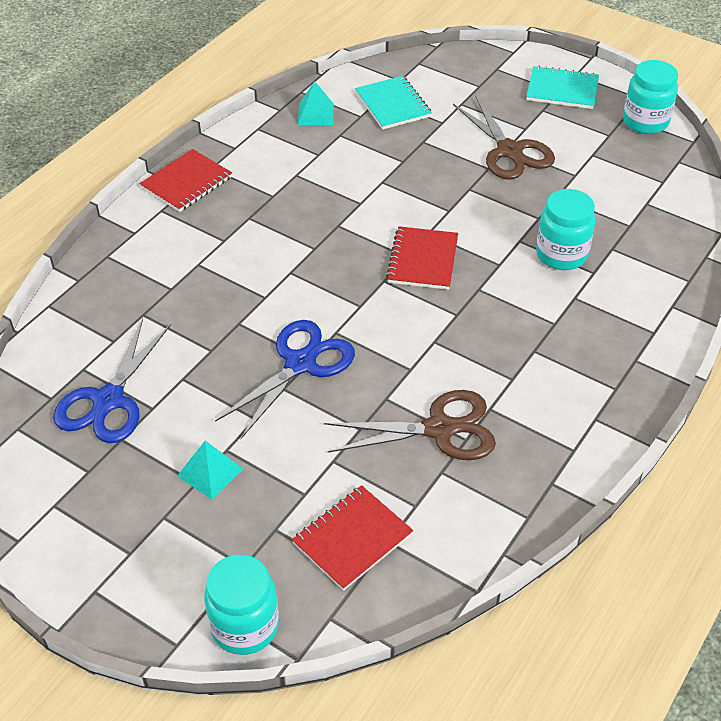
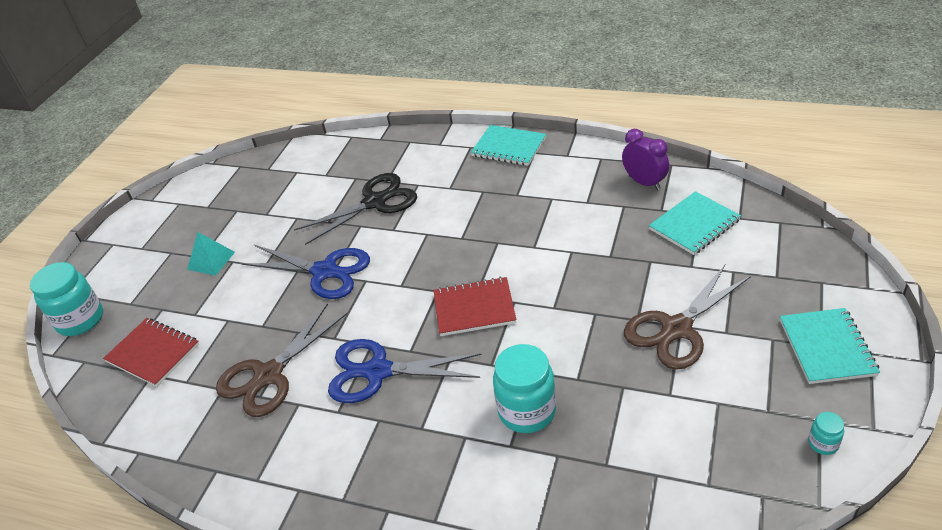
camera: 80 degrees right, 5 degrees down
blue scissors [53,318,171,443] -> blue scissors moved to [328,339,482,403]
red notebook [140,149,232,212] -> turquoise notebook [471,125,546,166]
turquoise pyramid [298,81,334,125] -> purple clock [622,129,669,190]
brown scissors [324,390,496,461] -> brown scissors turned 60 degrees clockwise [216,303,348,417]
turquoise jar [623,60,678,134] -> turquoise jar [808,412,844,455], size x0.46
none -> black scissors [294,173,417,245]

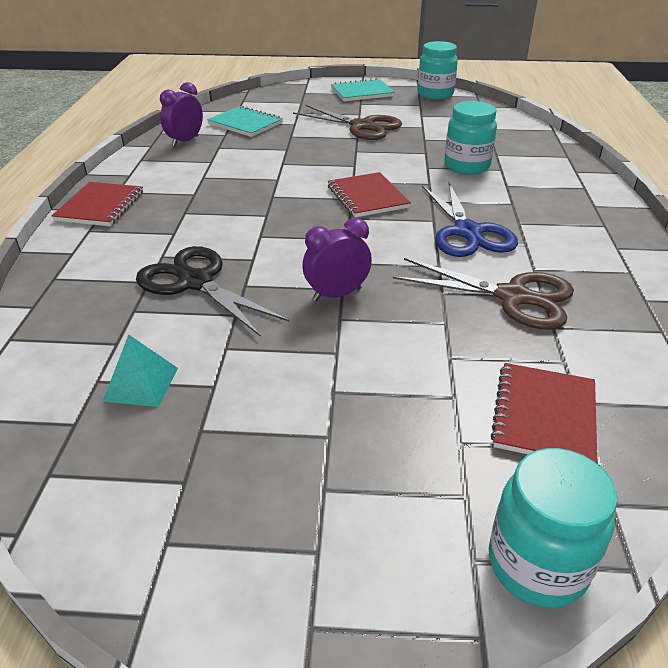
camera: 110 degrees left, 5 degrees down
turquoise pyramid [187,232,235,276] -> turquoise pyramid moved to [102,334,178,407]
blue scissors [241,245,370,299] -> purple clock [303,218,372,301]
turquoise notebook [471,125,546,166] -> red notebook [51,182,143,226]
turquoise jar [808,412,844,455] -> turquoise jar [418,41,458,100], size x2.18

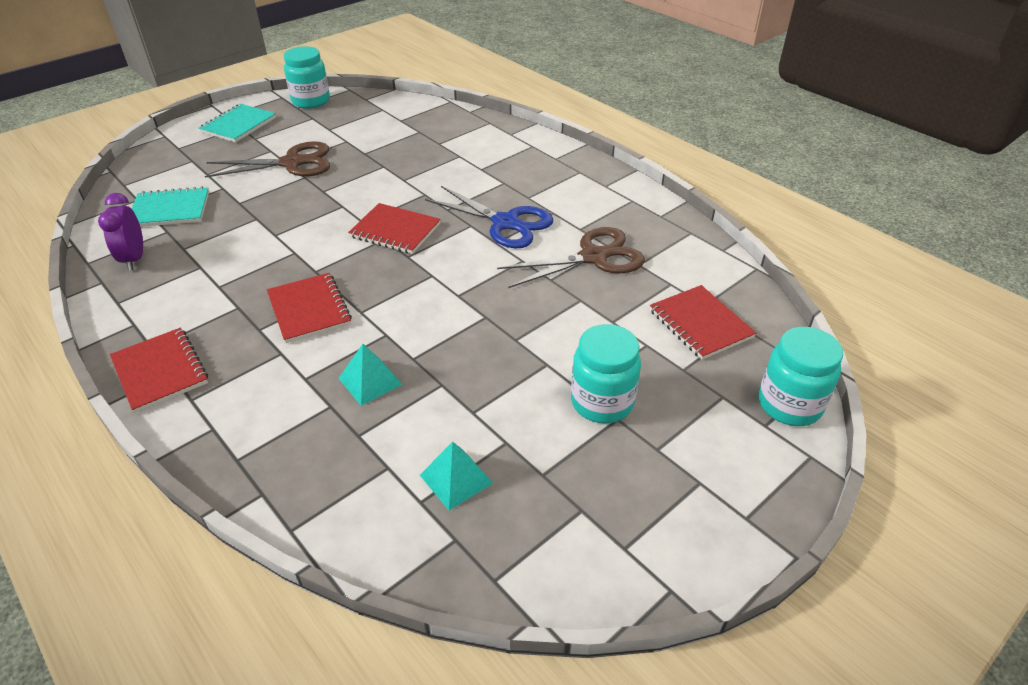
camera: 45 degrees left, 5 degrees up
black scissors [136,246,289,337] -> turquoise pyramid [339,344,403,406]
purple clock [303,218,372,301] -> none
turquoise jar [444,101,497,175] -> turquoise jar moved to [571,324,641,423]
none -> red notebook [267,273,352,343]

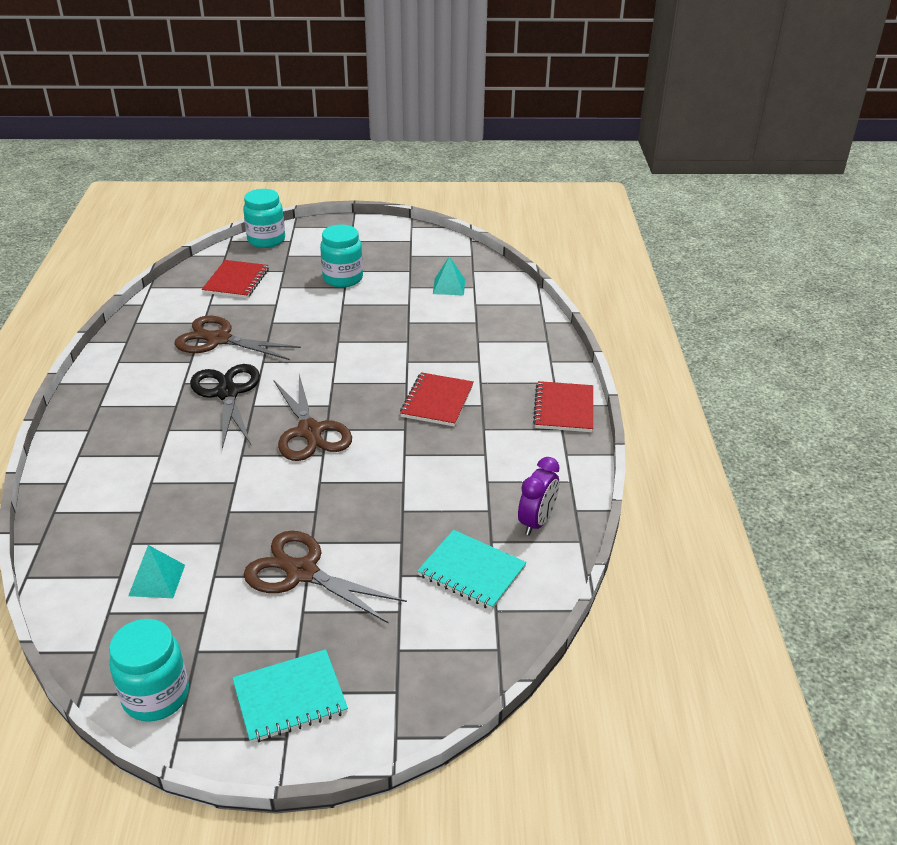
camera: 140 degrees left, 5 degrees down
turquoise pyramid [339,344,403,406] -> turquoise pyramid moved to [128,545,185,598]
red notebook [348,203,441,254] -> brown scissors [274,374,352,461]
blue scissors [425,186,554,248] -> black scissors [190,364,260,449]

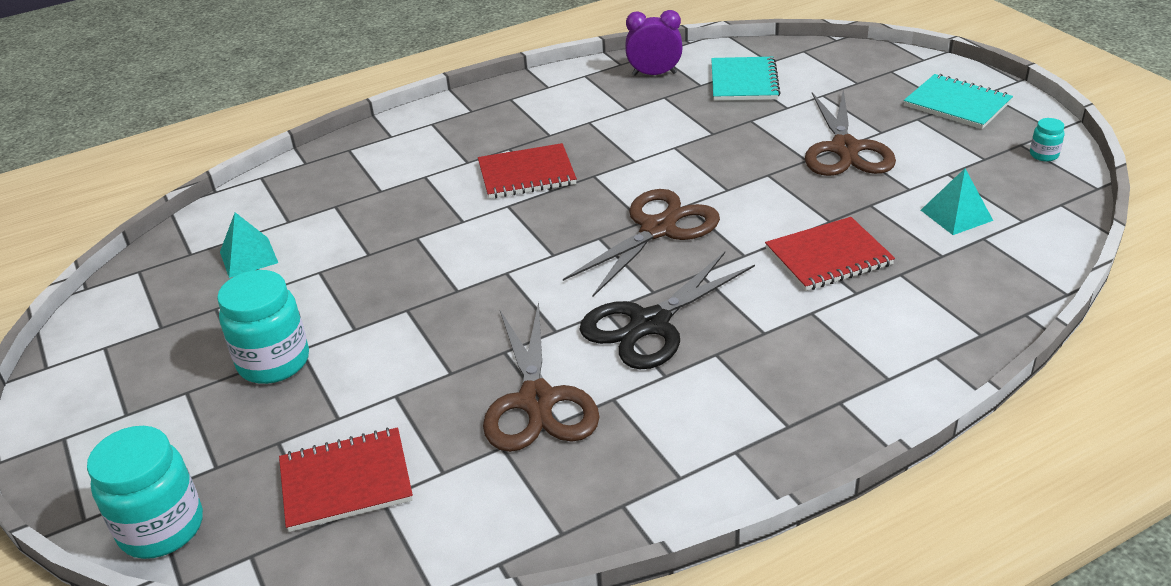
camera: 115 degrees left, 0 degrees up
turquoise jar [109,619,189,722] -> turquoise jar [1030,118,1064,161], size x0.46
red notebook [533,381,593,432] -> red notebook moved to [765,217,895,291]

